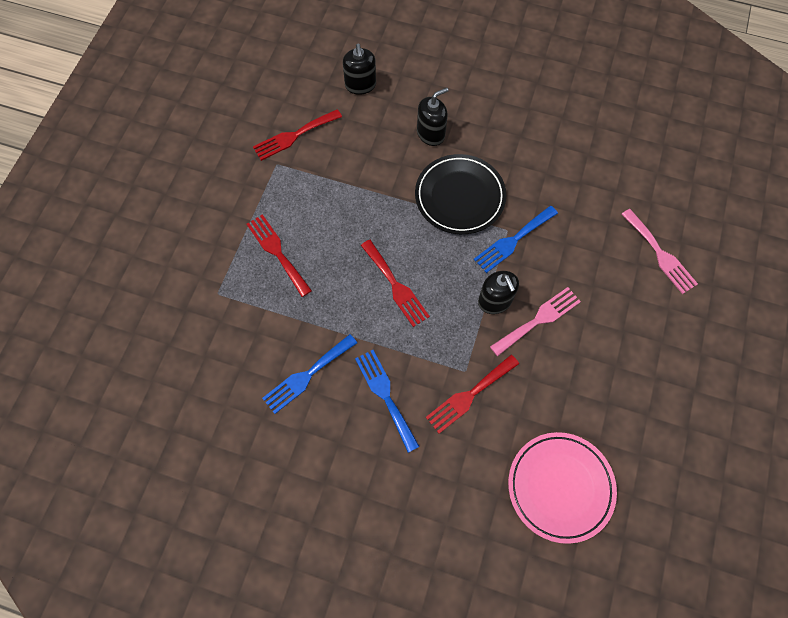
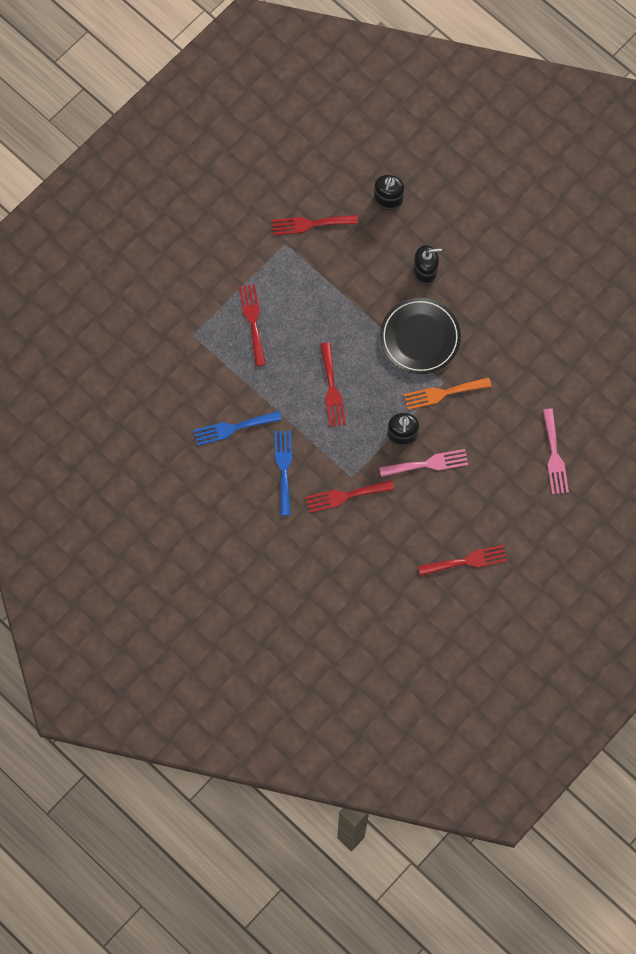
camera: 25 degrees right, 5 degrees up
blue fork [474,206,558,273] -> orange fork [404,377,491,410]
pink plate [508,432,617,544] -> none
none -> red fork [418,545,508,576]

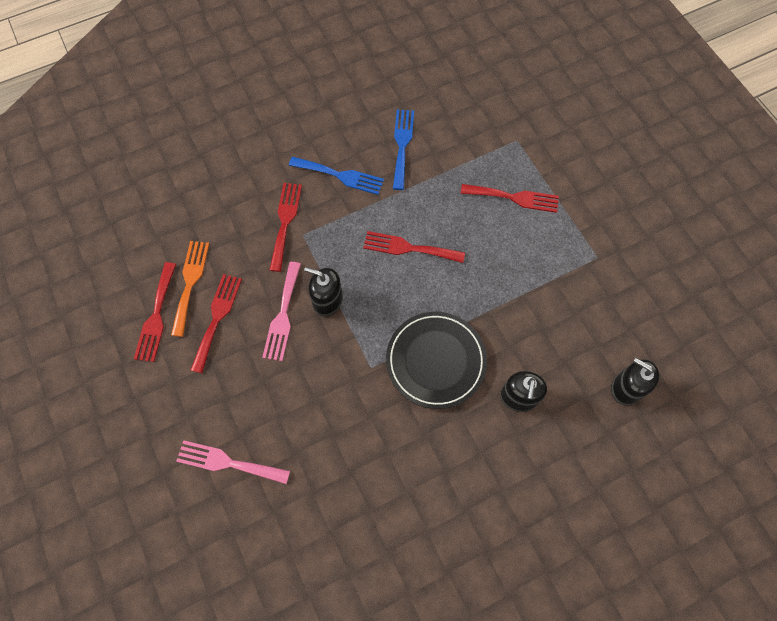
camera: 110 degrees right, 5 degrees down
red fork [272,215,358,235] -> red fork moved to [191,274,242,373]
orange fork [404,377,491,410] -> orange fork moved to [171,241,209,337]

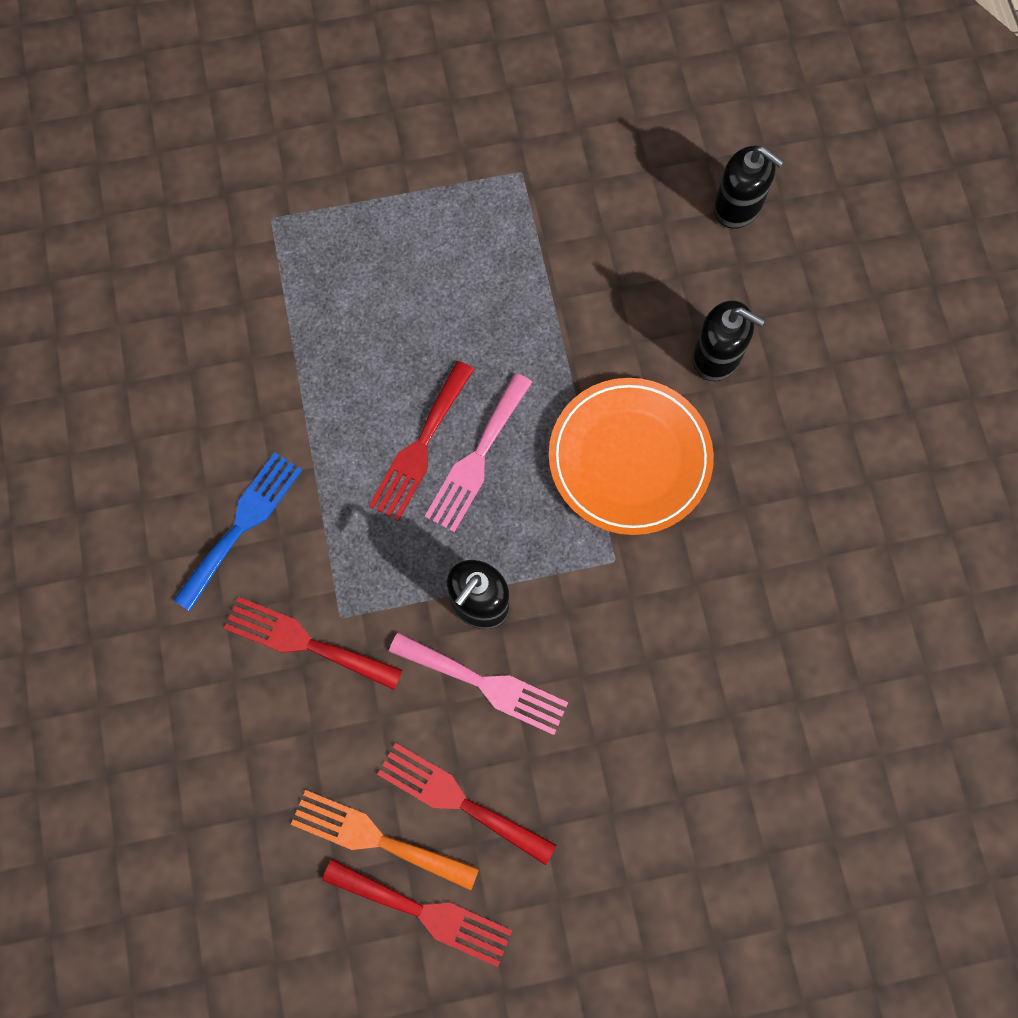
camera: 75 degrees left, 5 degrees up
pink fork [176,440,290,484] -> pink fork moved to [425,373,532,532]
black plate [386,312,487,409] -> orange plate [549,378,714,535]
blue fork [393,109,414,190] -> none
red fork [461,184,559,213] -> none
black soap dispenser [611,358,659,405] -> black soap dispenser turned 105 degrees counterclockwise [714,146,784,229]

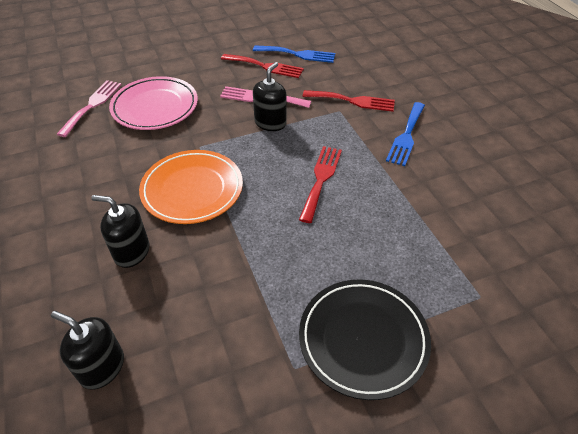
camera: 170 degrees right, 25 degrees down
orange fork [291,790,479,891] -> blue fork [253,45,335,63]
red fork [322,859,512,967] -> none
pink fork [425,373,532,532] -> pink fork moved to [57,80,122,137]
none -> pink plate [109,76,198,130]
none -> black plate [299,279,431,400]

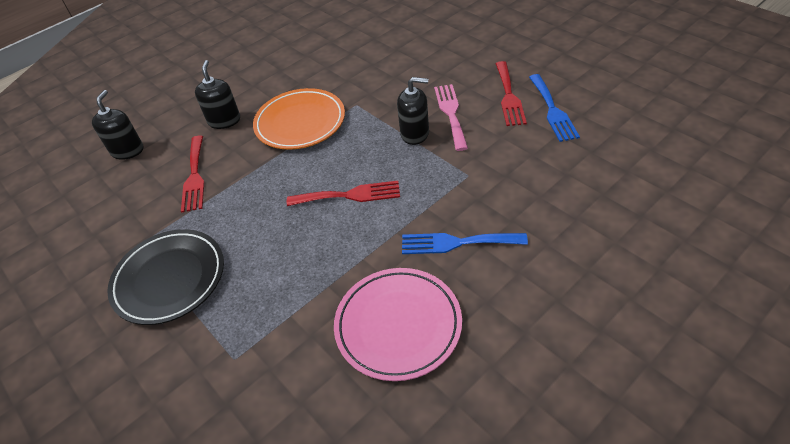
camera: 75 degrees right, 0 degrees up
pink fork [57,80,122,137] -> none
pink plate [109,76,198,130] -> pink plate moved to [334,268,462,381]
red fork [303,90,395,112] -> red fork moved to [181,136,204,213]

